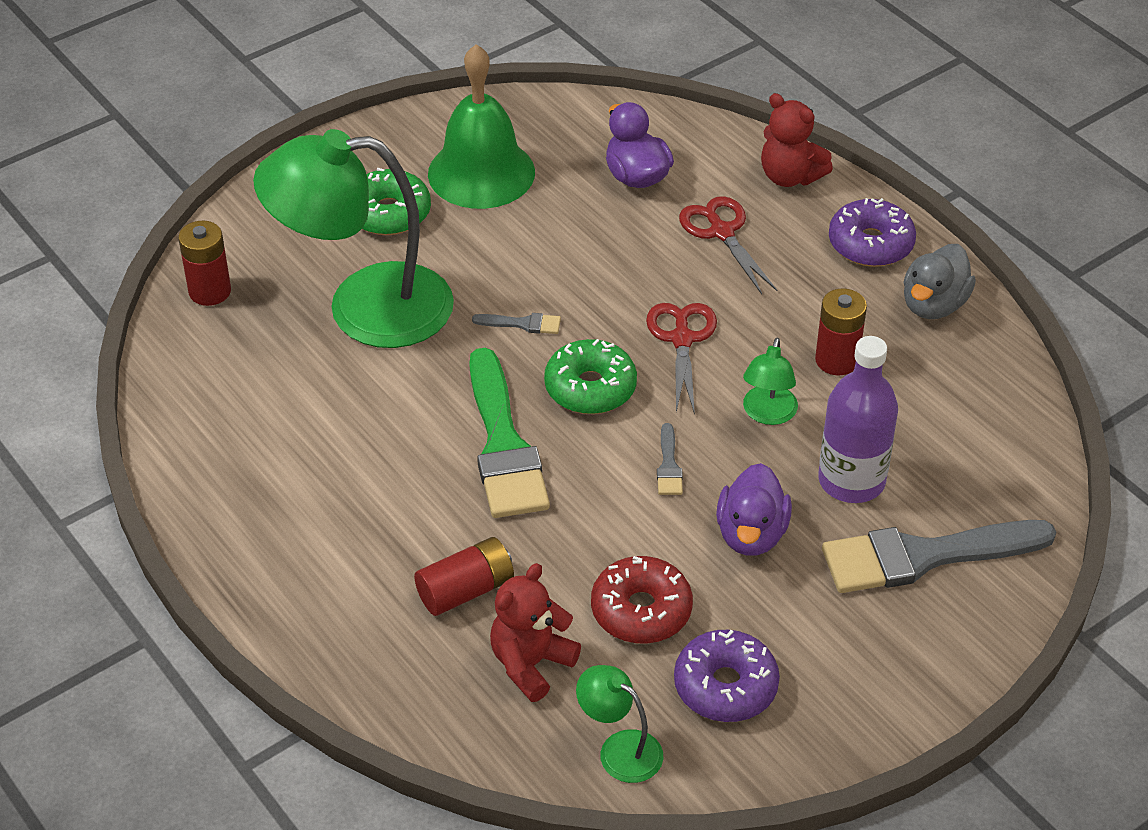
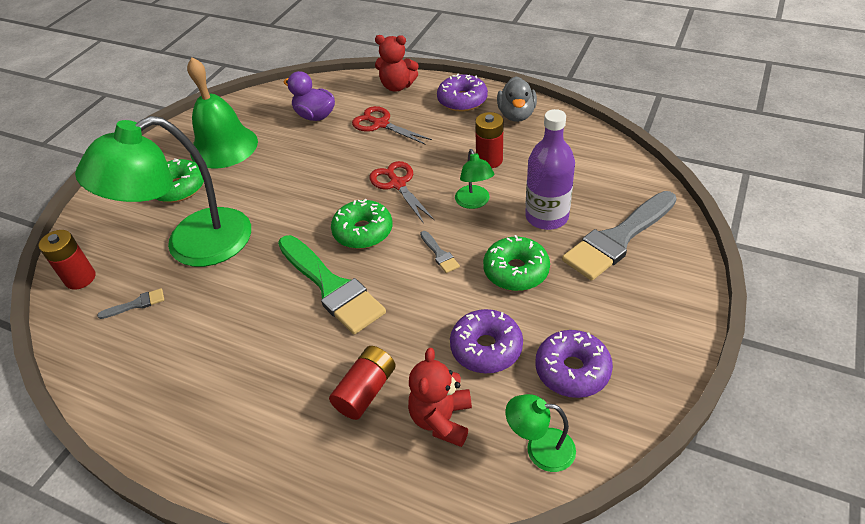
camera: 25 degrees left, 0 degrees up
grey brush [472,313,561,334] -> grey brush moved to [97,288,164,319]
red donut [591,556,693,644] -> purple donut [450,309,523,373]
purple duck [716,463,792,556] -> green donut [483,235,550,291]

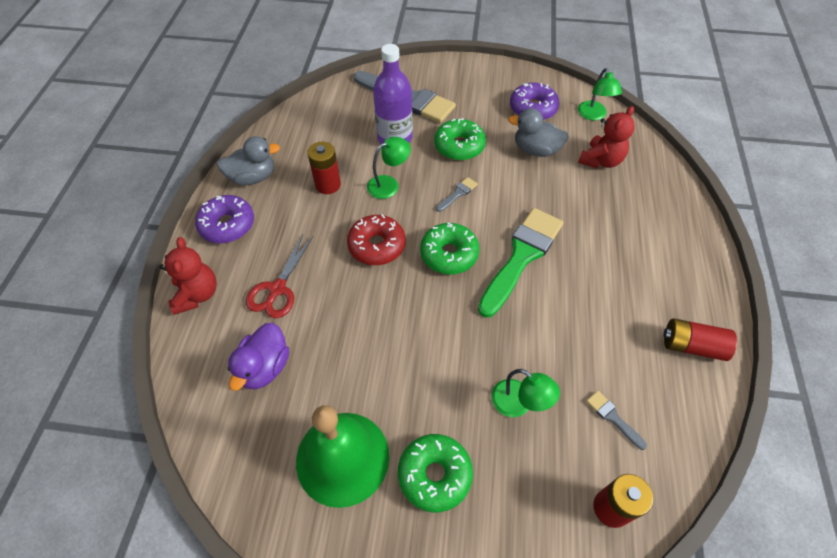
camera: 110 degrees left, 10 degrees up
green lamp [75,116,251,267] -> green lamp [491,369,560,417], size x0.43
red battery [329,346,396,420] -> red battery moved to [664,318,737,361]
red scissors [370,161,434,224] -> red donut [347,214,405,265]
red teddy bear [408,348,472,447] -> red teddy bear turned 45 degrees counterclockwise [578,106,635,169]
purple donut [450,309,523,373] -> grey duck [508,108,569,157]

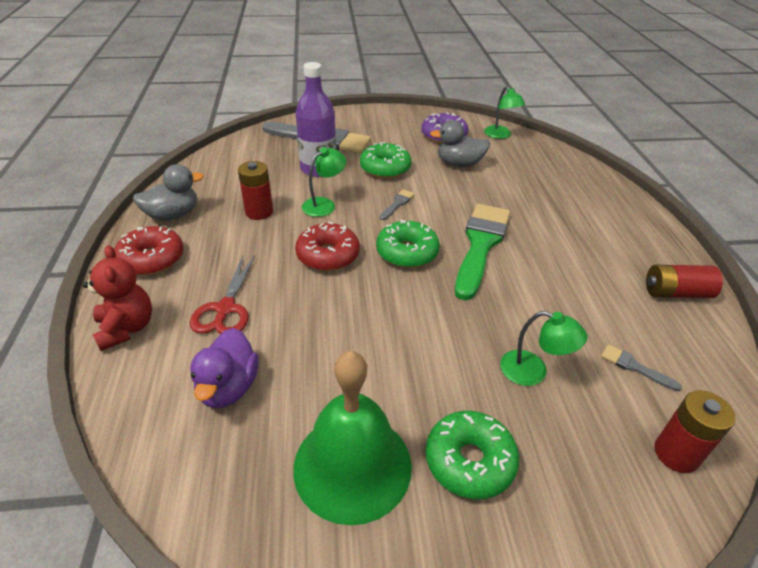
camera: 15 degrees left, 15 degrees down
purple donut [195,195,254,243] -> red donut [114,226,184,275]
red teddy bear [578,106,635,169] -> none

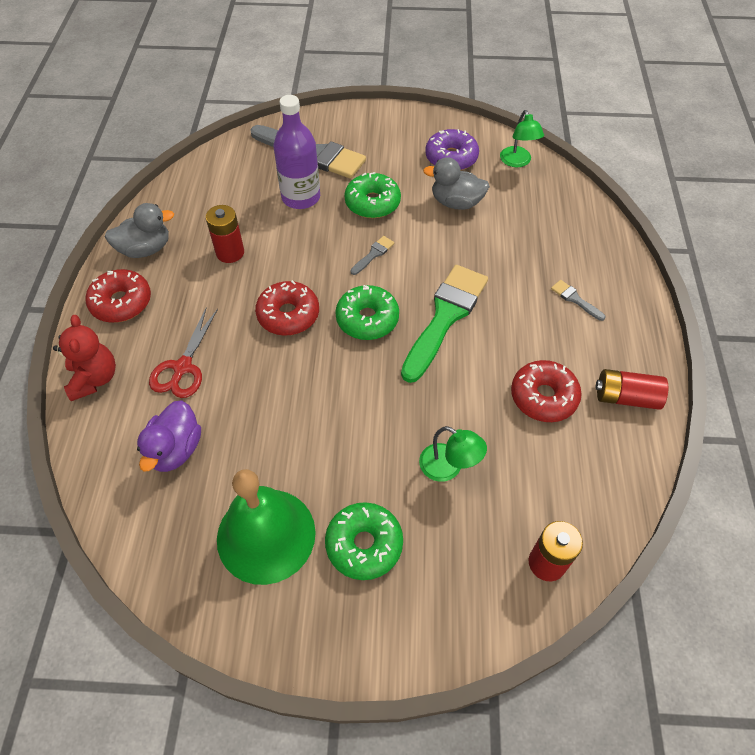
camera: 10 degrees right, 15 degrees up
green lamp [302,147,346,217] -> none
grey brush [601,344,682,391] -> grey brush moved to [551,280,605,321]
none -> red donut [511,360,582,422]

